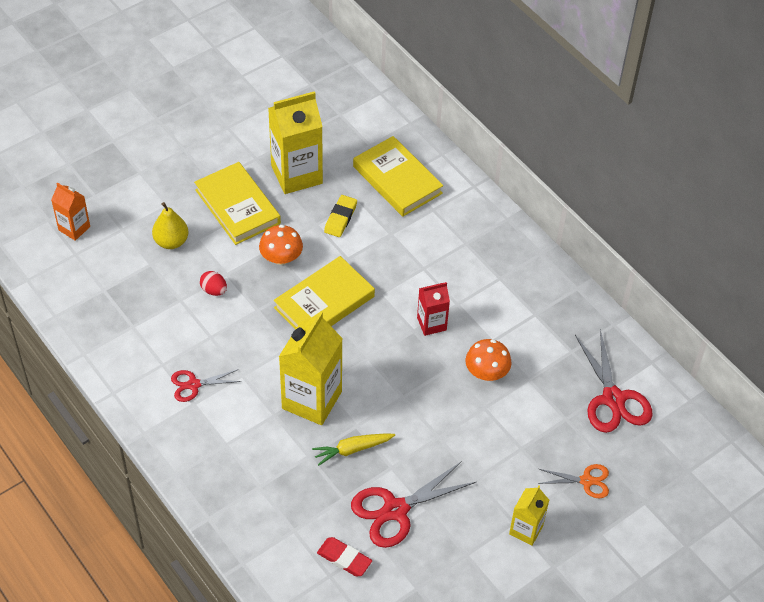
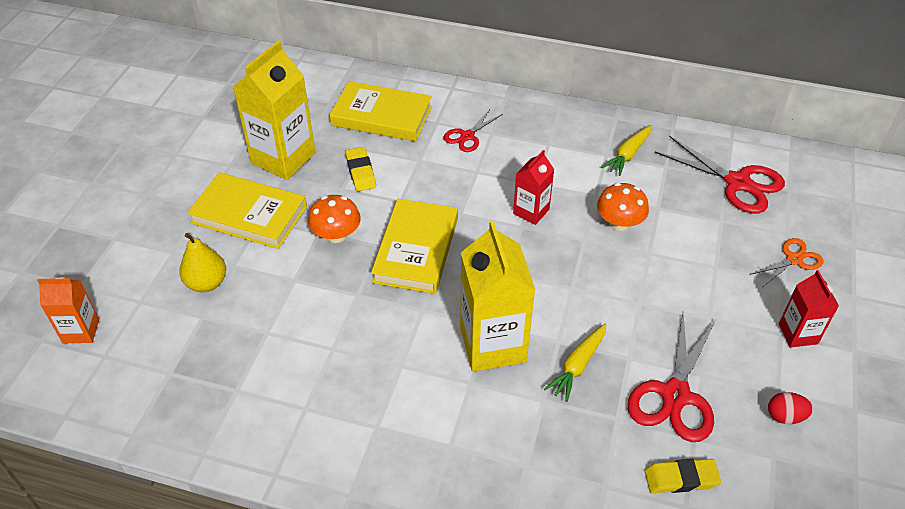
camera: 35 degrees left, 5 degrees down
red scissors [171,369,242,402] -> red scissors moved to [443,109,502,152]
red egg [200,271,227,296] -> red egg moved to [768,392,813,424]
red eraser [317,537,372,576] -> yellow eraser [645,459,721,493]
yellow carton [509,485,549,546] -> red carton [779,270,839,348]
none -> yellow carrot [601,125,652,176]

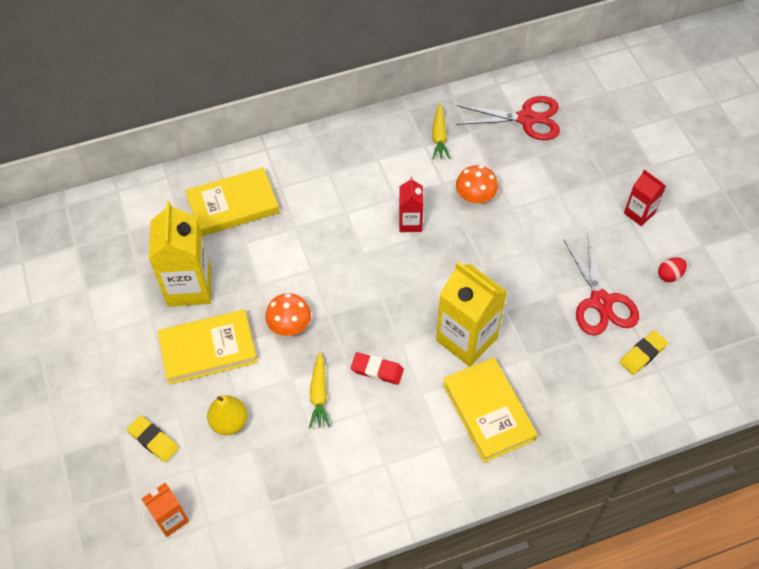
camera: 35 degrees left, 10 degrees up
yellow eraser [345,147,376,191] -> yellow eraser moved to [127,415,179,462]
yellow book [371,199,458,294] -> yellow book moved to [443,357,538,463]
red scissors [443,109,502,152] -> none
yellow carrot [544,324,606,402] -> yellow carrot moved to [309,351,330,428]
orange scissors [749,238,824,286] -> none
none -> red eraser [351,352,404,385]

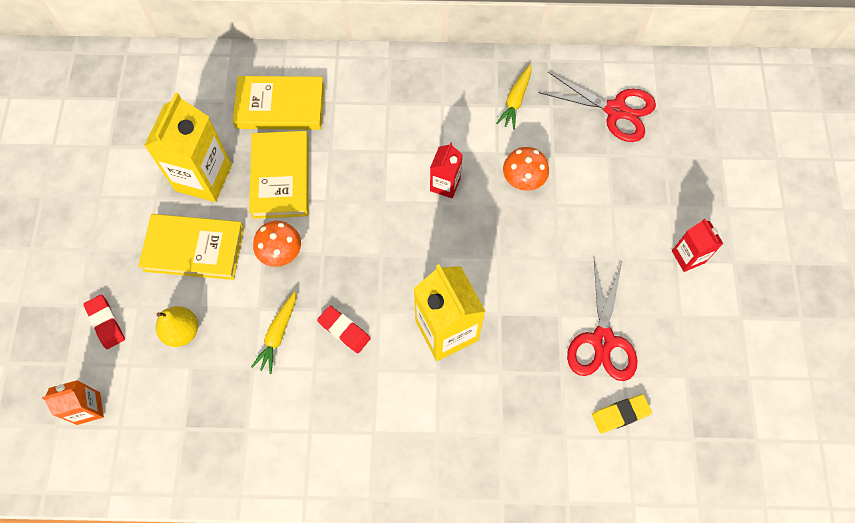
camera: 20 degrees right, 10 degrees up
yellow eraser [127,415,179,462] -> red eraser [83,295,125,349]
yellow book [443,357,538,463] -> yellow book moved to [249,131,309,219]
red egg [658,257,687,282] -> none

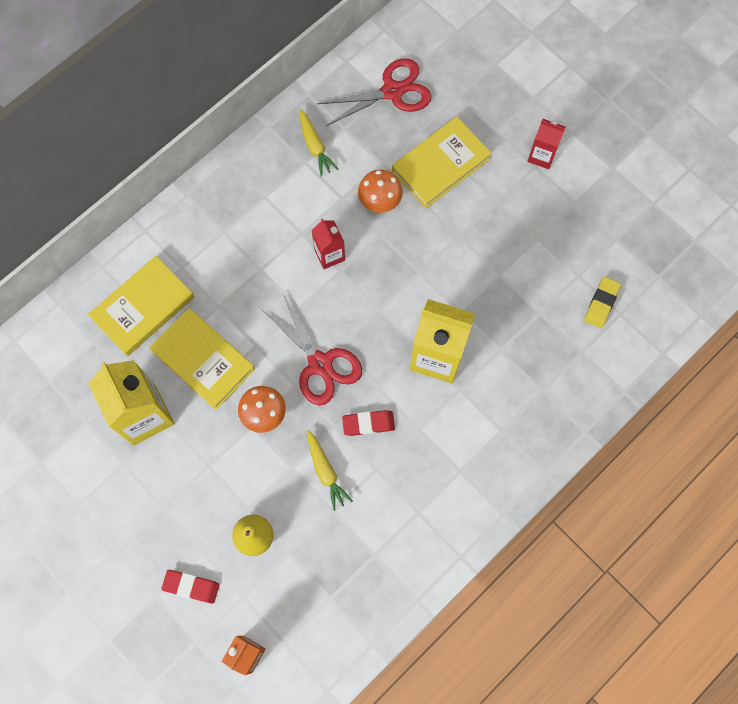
camera: 45 degrees left, 5 degrees up
yellow book [138,214,244,280] -> yellow book moved to [392,117,492,208]
red scissors [567,259,638,381] -> red scissors moved to [263,294,362,406]

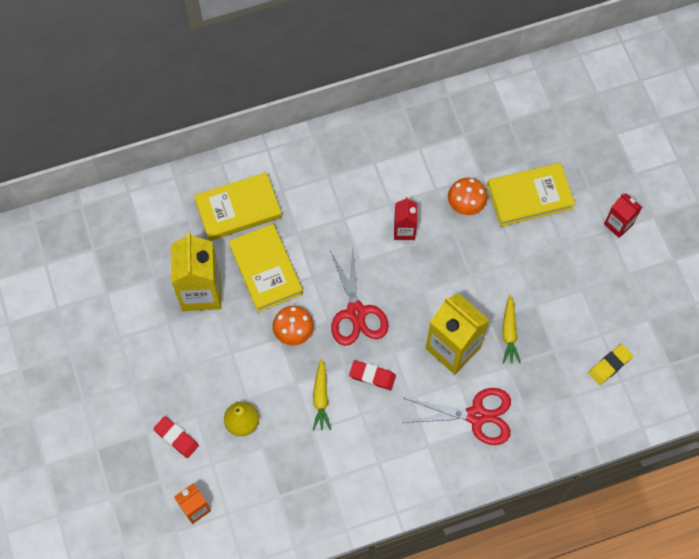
camera: 25 degrees right, 5 degrees down
yellow carrot [299,109,338,177] -> yellow carrot moved to [502,295,521,364]
red scissors [317,58,432,126] -> red scissors moved to [402,388,511,445]

